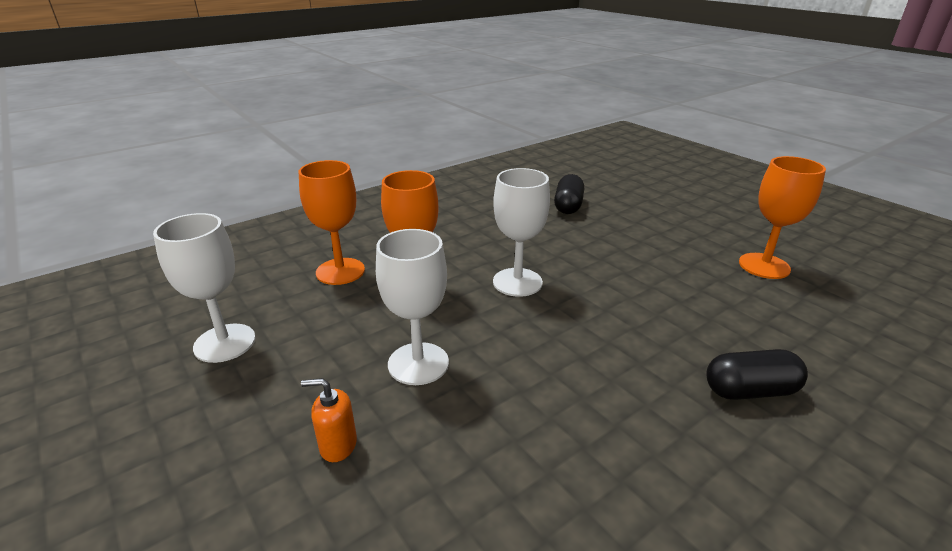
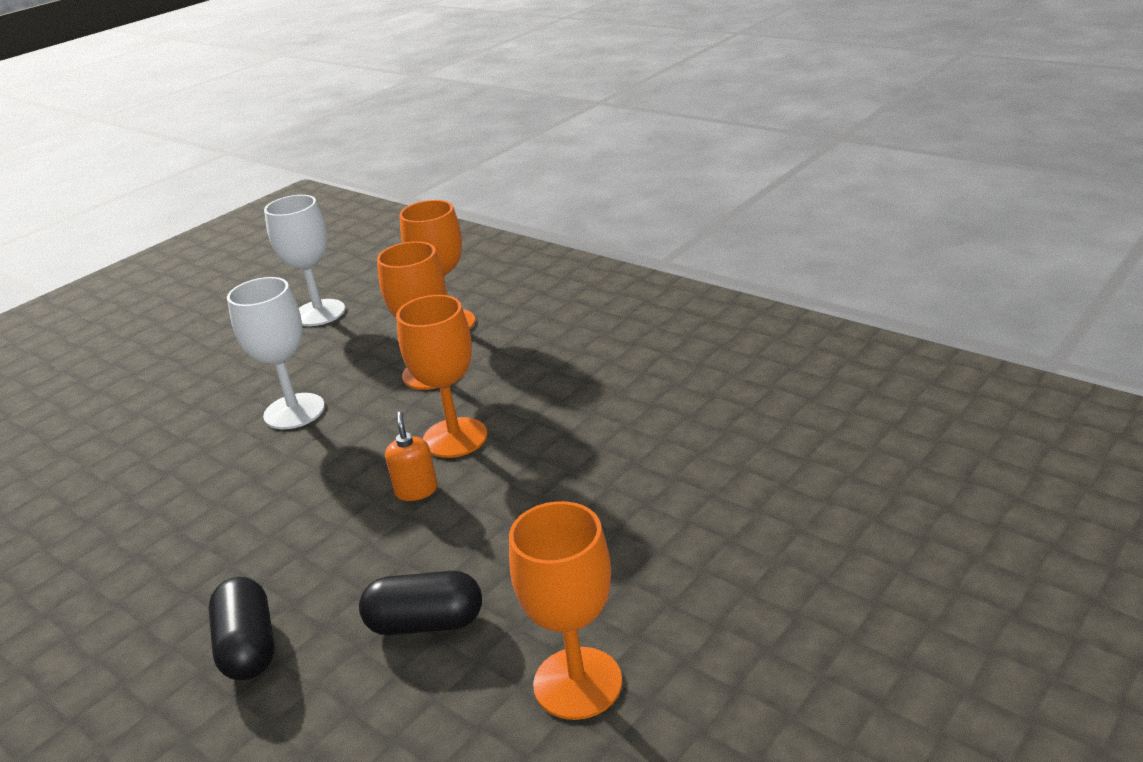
camera: 80 degrees right, 0 degrees up
orange soap dispenser [301,378,357,462] -> orange soap dispenser moved to [385,411,437,501]
white goblet [493,168,550,297] -> orange goblet [396,295,487,458]
black capsule [554,174,584,214] -> black capsule moved to [359,571,482,635]

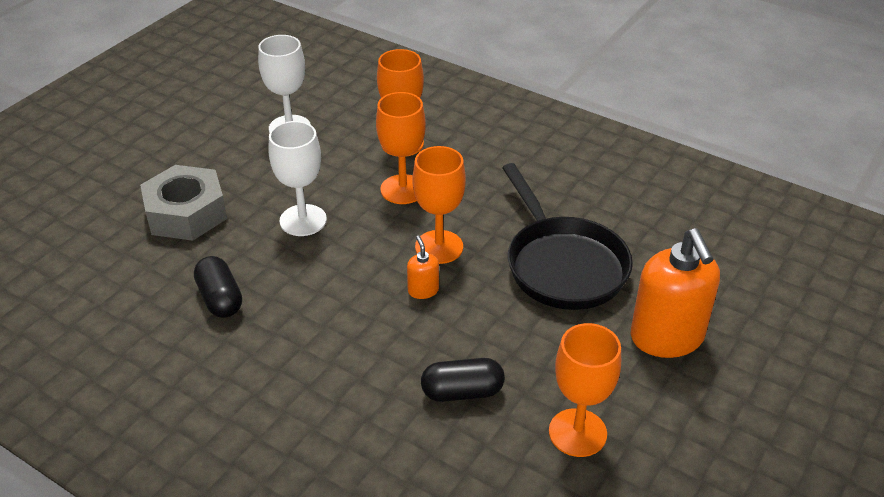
camera: 10 degrees left, 10 degrees up
black capsule [209,577,275,680] -> black capsule moved to [194,256,242,318]
none -> grey nut [140,165,227,241]
none -> black pan [502,163,633,310]
none -> orange soap dispenser [631,228,720,358]

